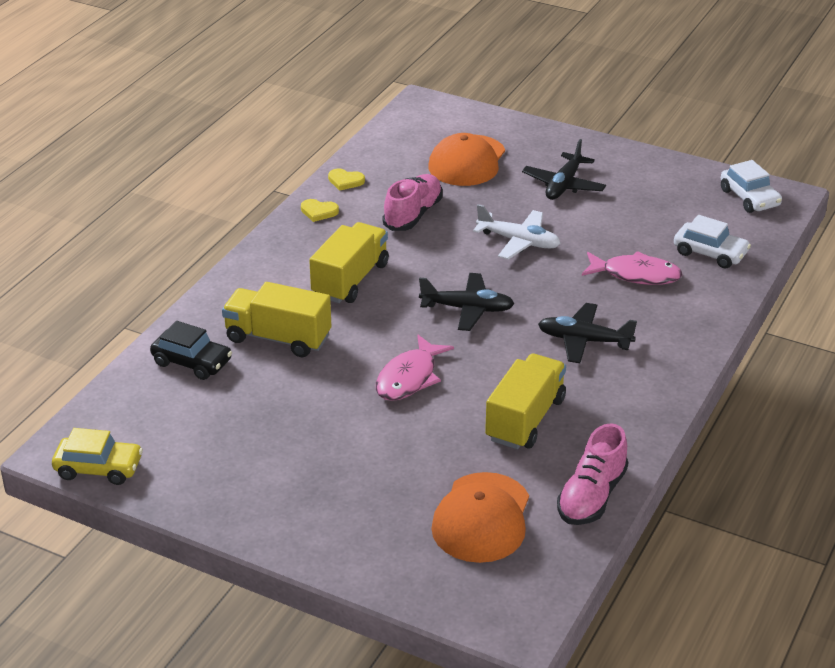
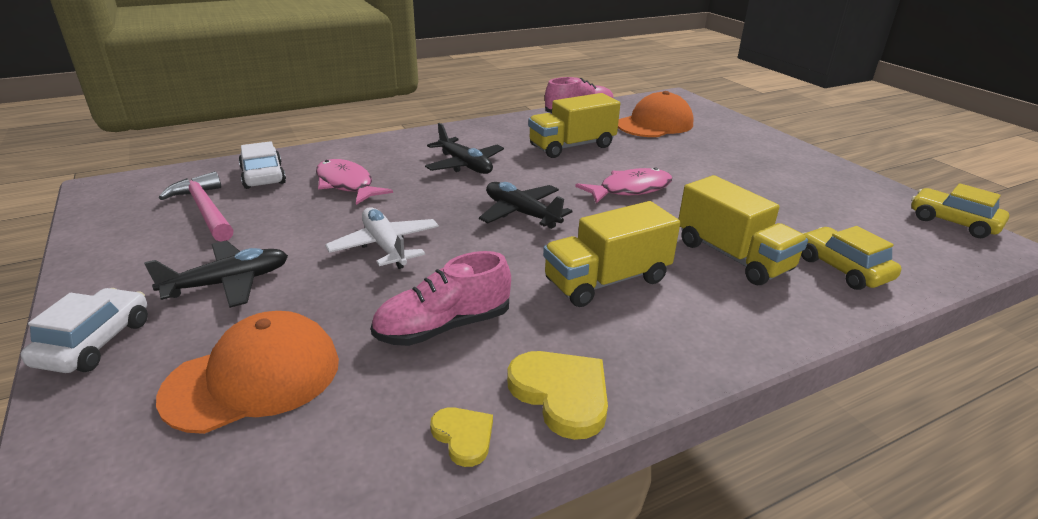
camera: 145 degrees left, 5 degrees down
black car [150,321,232,380] -> yellow car [801,226,901,290]
yellow heart [301,199,339,222] -> yellow heart [507,351,608,440], size x1.71
white car [721,160,782,213] -> white car moved to [21,288,148,373]
none -> pink hammer [159,171,234,241]

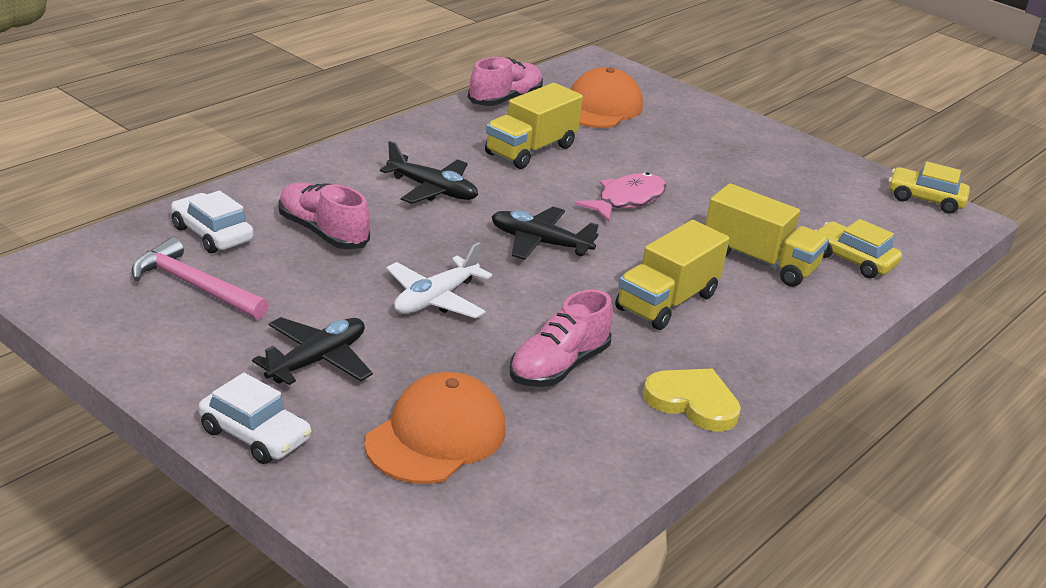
camera: 25 degrees left, 0 degrees up
white car [21,288,148,373] -> white car turned 135 degrees clockwise [198,373,312,464]
pink fish [316,159,393,205] -> pink shoe [278,183,370,249]
white plane [325,207,439,269] -> white plane turned 90 degrees counterclockwise [386,242,492,318]
yellow heart [430,407,493,467] -> none

